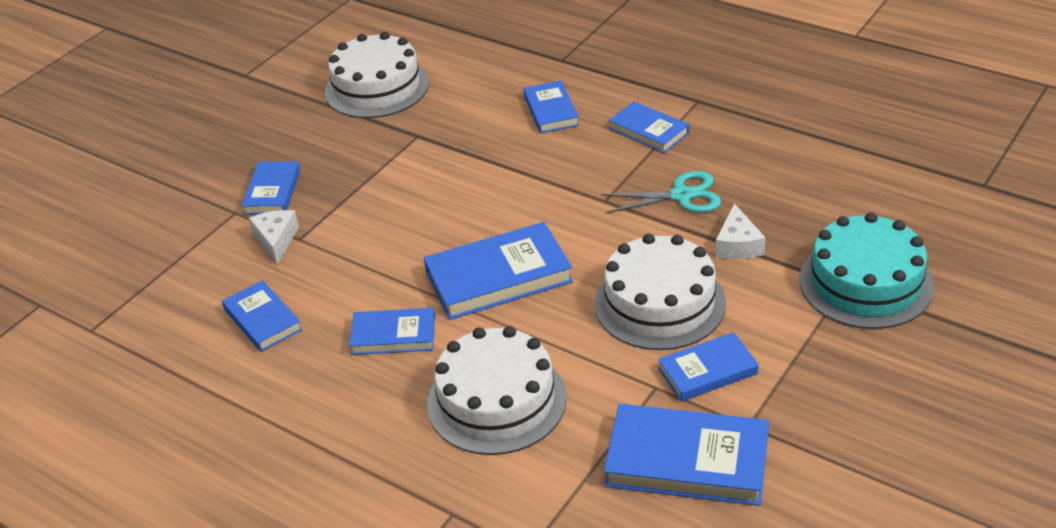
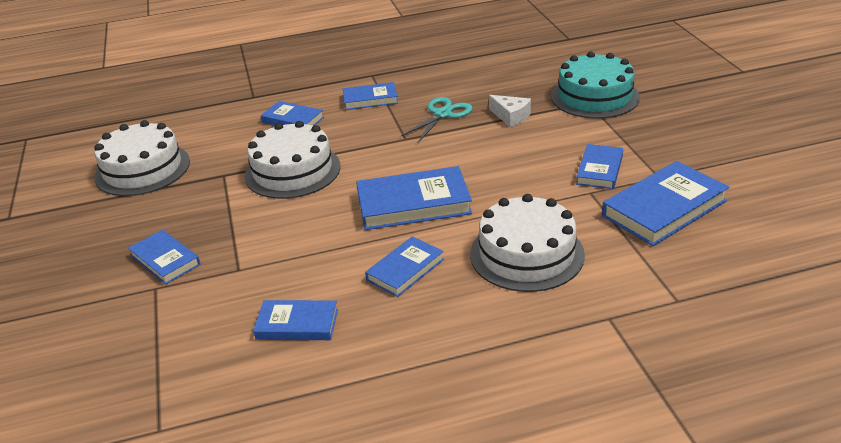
camera: 50 degrees left, 5 degrees down
white cheese [249,210,299,264] -> none
blue book [424,222,573,320] -> blue book turned 60 degrees clockwise [356,166,472,230]
white cake [594,234,726,350] -> white cake moved to [244,121,340,199]

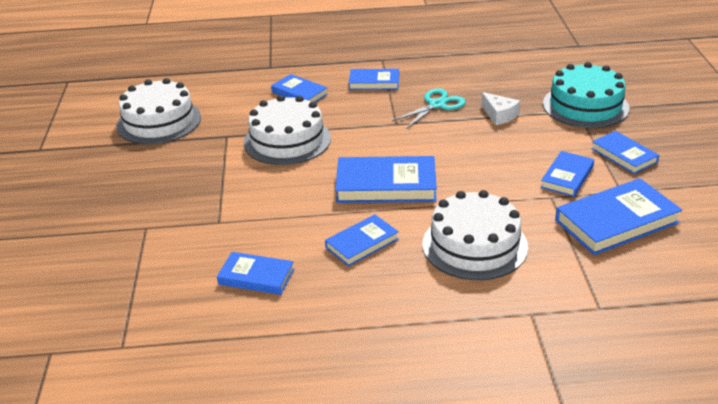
camera: 10 degrees right, 0 degrees up
blue book [128,230,200,285] -> blue book moved to [591,131,659,174]

